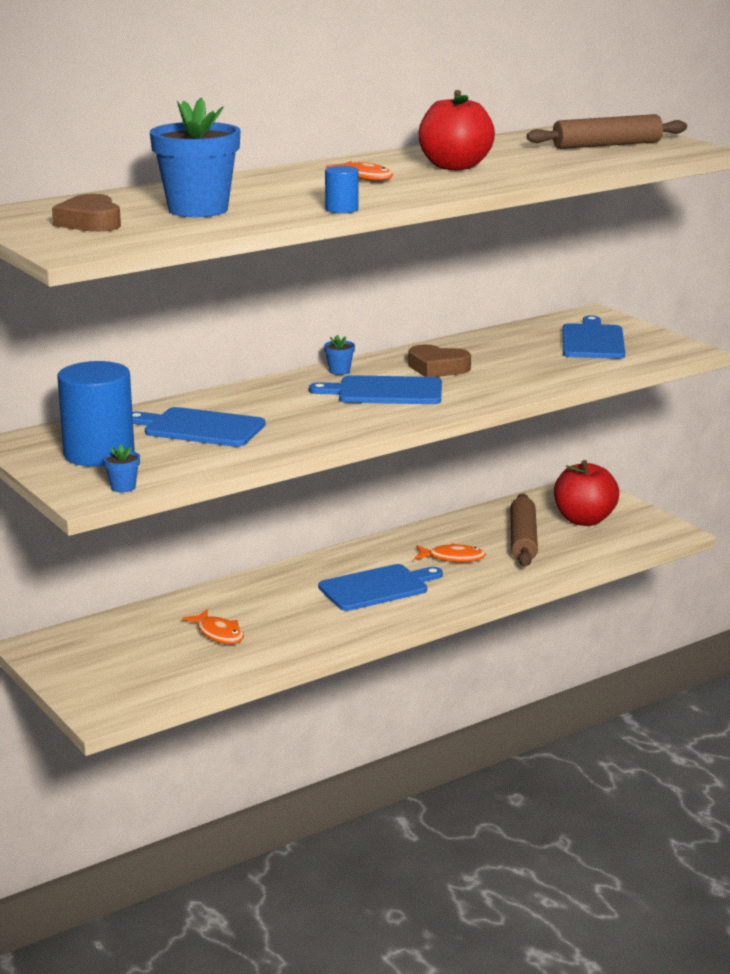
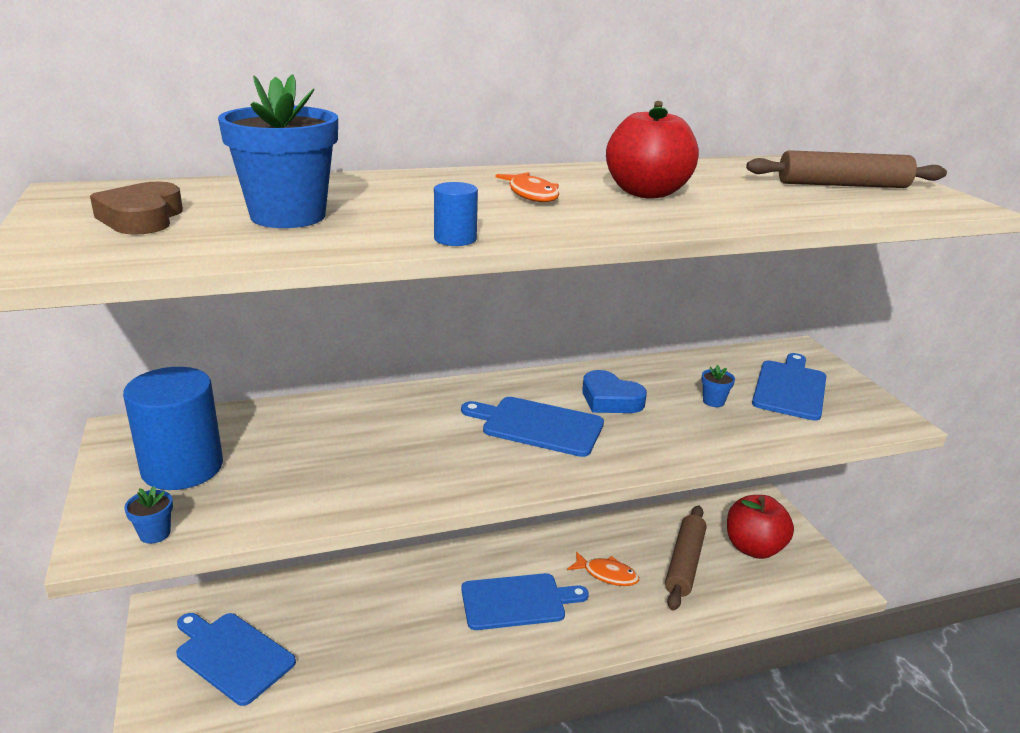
camera: 15 degrees right, 5 degrees up
blue cutting board [132,407,266,447] -> blue cutting board moved to [176,613,296,706]
orange fish [182,609,244,644] -> none
blue flower pot [324,335,355,375] -> blue flower pot moved to [701,365,735,407]
brown heart [408,344,471,377] -> blue heart [582,370,647,413]

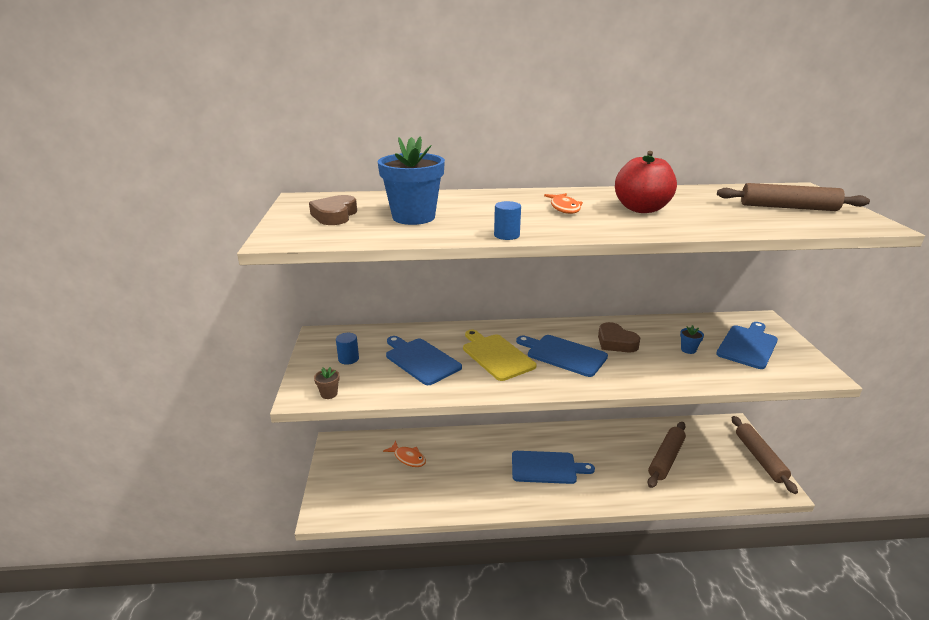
camera: 15 degrees right, 0 degrees up
blue cylinder [123,367,223,490] -> blue cylinder [336,333,359,365], size x0.46
blue flower pot [124,486,173,544] -> brown flower pot [314,367,340,399]
blue cutting board [176,613,296,706] -> blue cutting board moved to [386,336,462,385]
orange fish [567,551,639,586] -> orange fish moved to [383,441,426,467]
blue heart [582,370,647,413] -> brown heart [598,322,640,352]
red apple [727,495,794,559] -> none
none -> yellow cutting board [463,330,536,381]
none -> brown rolling pin [732,416,798,494]

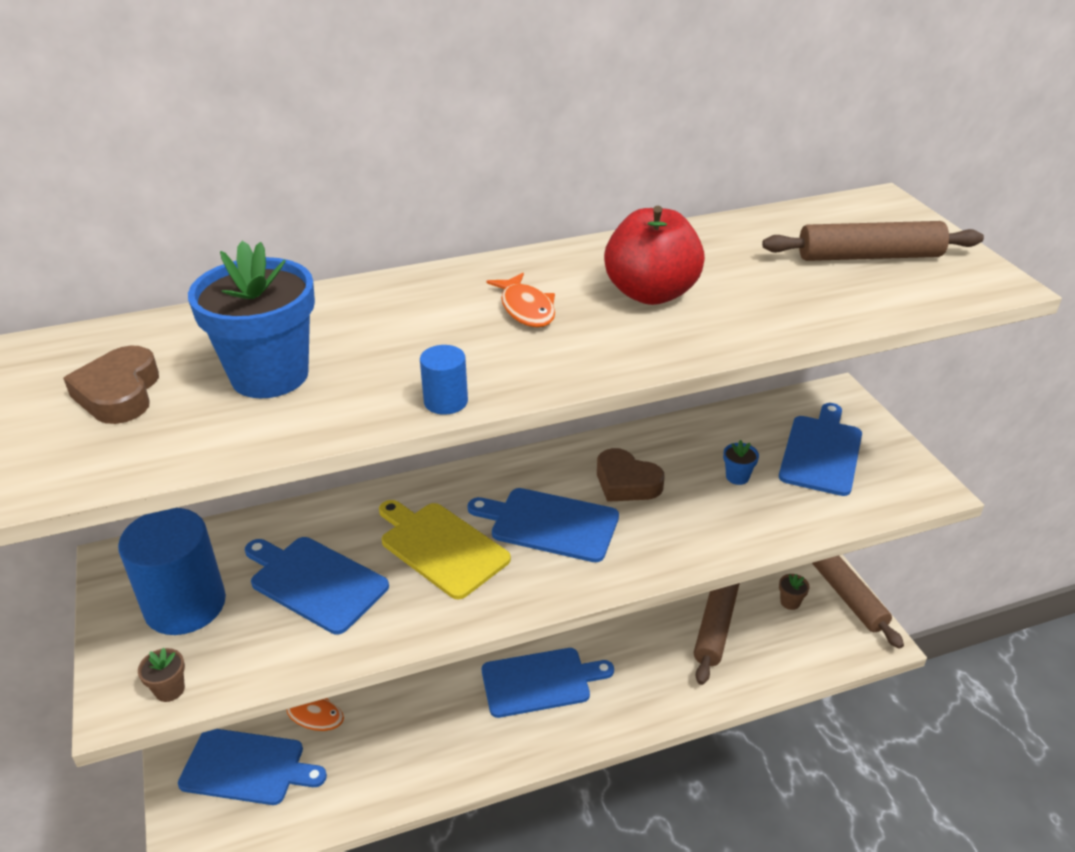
camera: 15 degrees left, 10 degrees up
blue cylinder [336,333,359,365] -> blue cylinder [118,508,226,635], size x2.20
none -> blue cutting board [178,729,327,805]
none -> brown flower pot [779,574,810,610]

